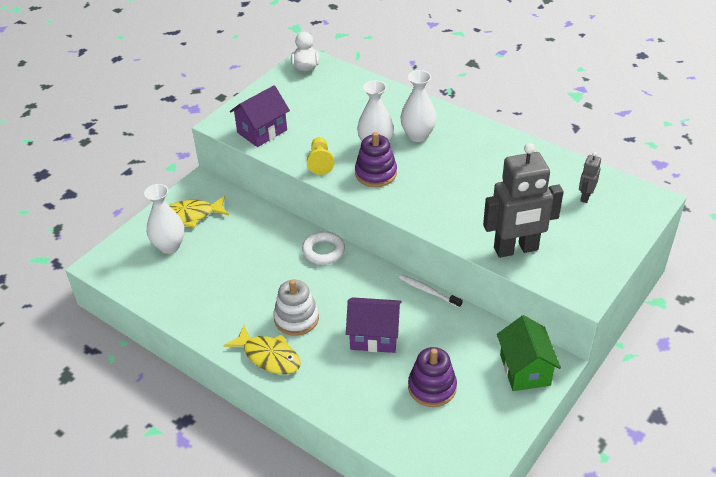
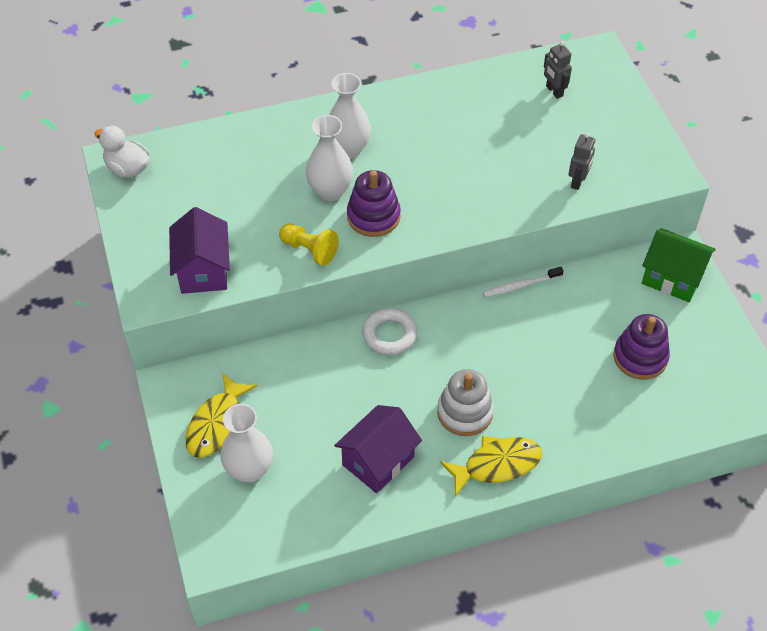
camera: 55 degrees left, 10 degrees up
purple house [346,297,402,353] -> purple house moved to [334,405,422,493]
grey robot [483,143,564,258] -> grey robot [568,133,595,190], size x0.45

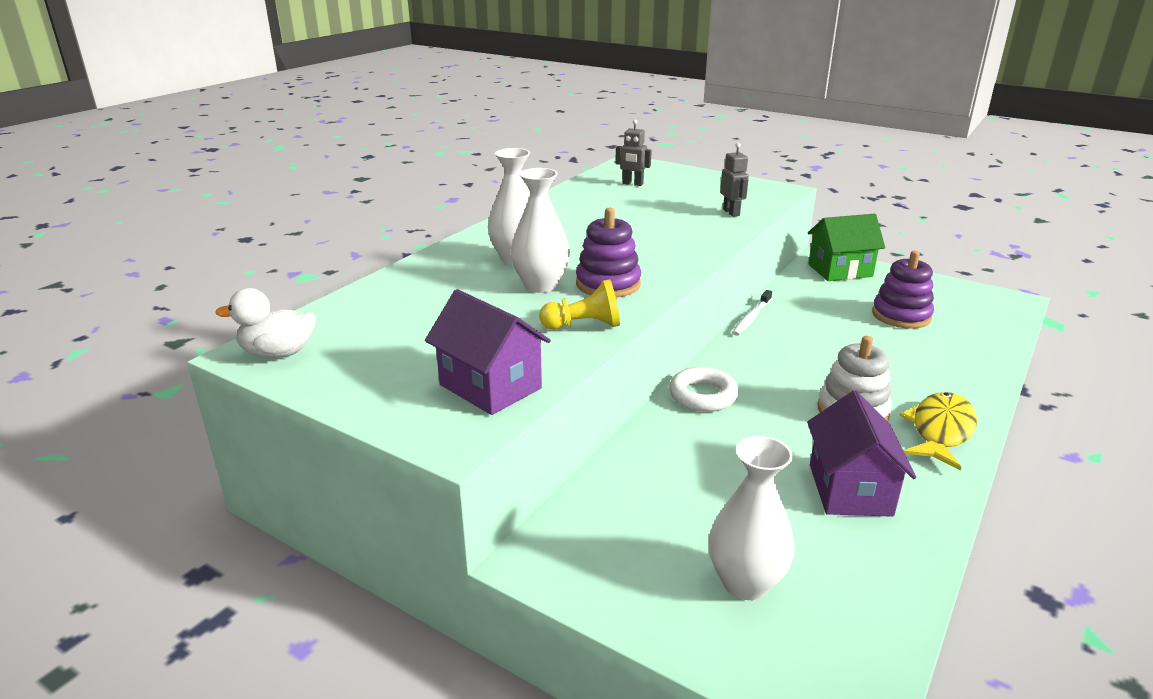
camera: 40 degrees left, 25 degrees down
yellow fish [186,372,257,458] -> none

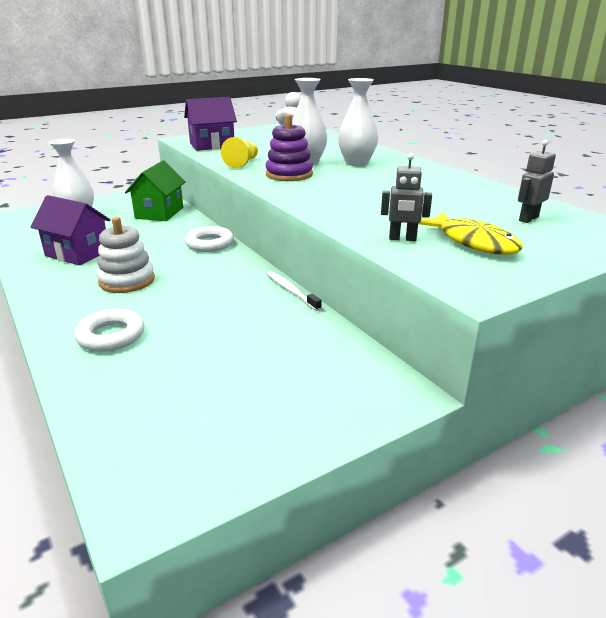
camera: 115 degrees right, 0 degrees up
green house [808,214,885,281] -> green house moved to [125,160,186,221]
purple stacking toy [872,251,934,329] -> none
yellow fish [899,392,977,470] -> yellow fish moved to [418,212,523,255]
none -> white ring [74,309,144,352]

